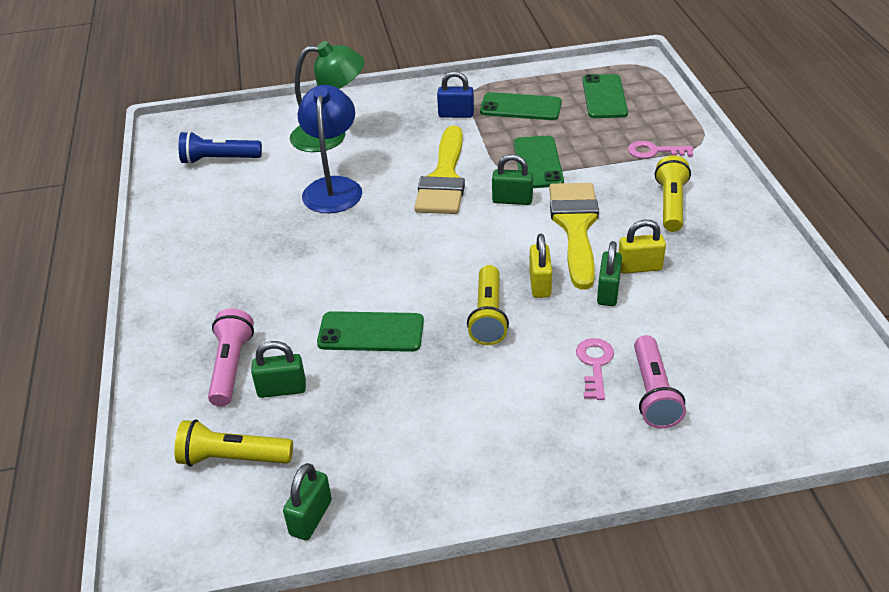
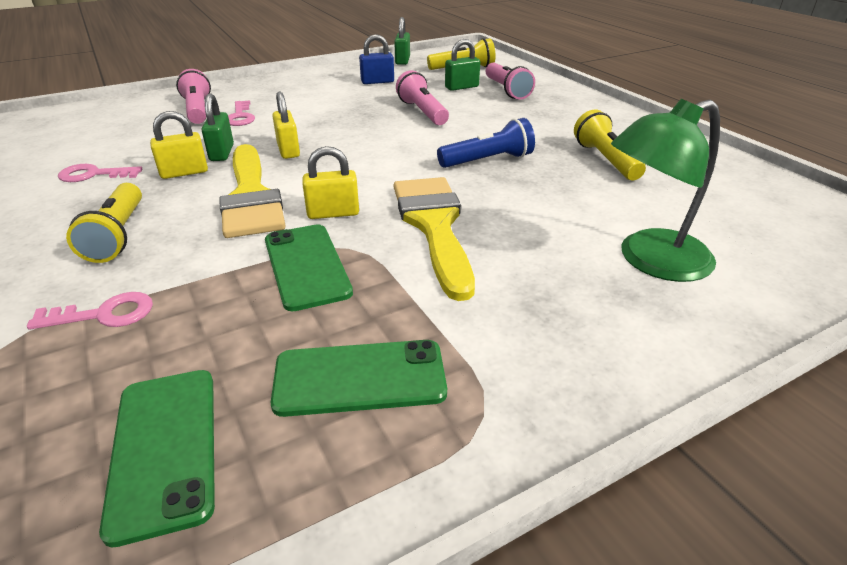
camera: 160 degrees right, 5 degrees down
blue flashlight [179,131,262,164] -> blue flashlight moved to [437,118,535,168]
blue lamp [297,85,362,213] -> none
green phone [317,311,424,352] -> pink flashlight [396,70,449,125]
blue padlock [437,71,474,118] -> blue padlock moved to [359,34,394,84]
yellow flashlight [467,265,509,345] -> yellow flashlight moved to [574,110,646,180]
green padlock [492,154,533,205] -> yellow padlock [302,146,359,219]
none -> pink key [58,164,142,182]

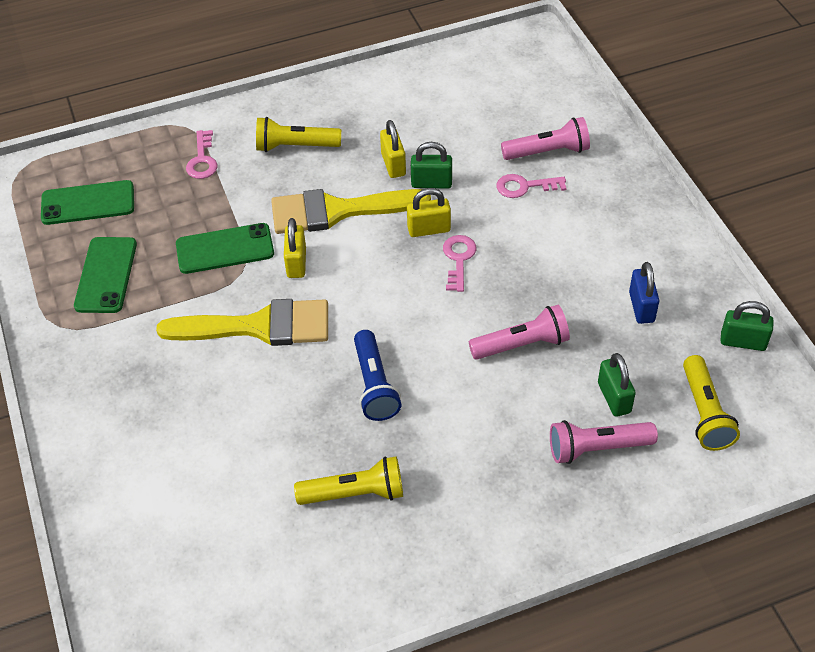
camera: 100 degrees right, 15 degrees up
pink key [58,164,142,182] -> pink key moved to [443,235,476,292]
green lamp [611,99,720,282] -> none

